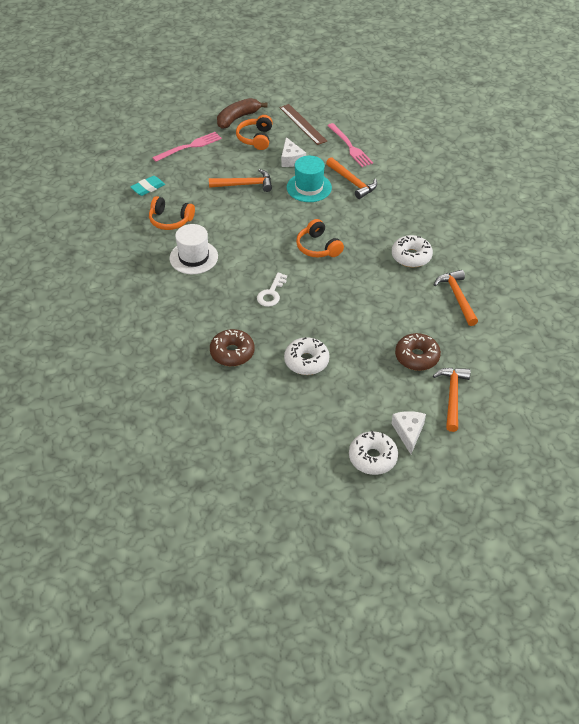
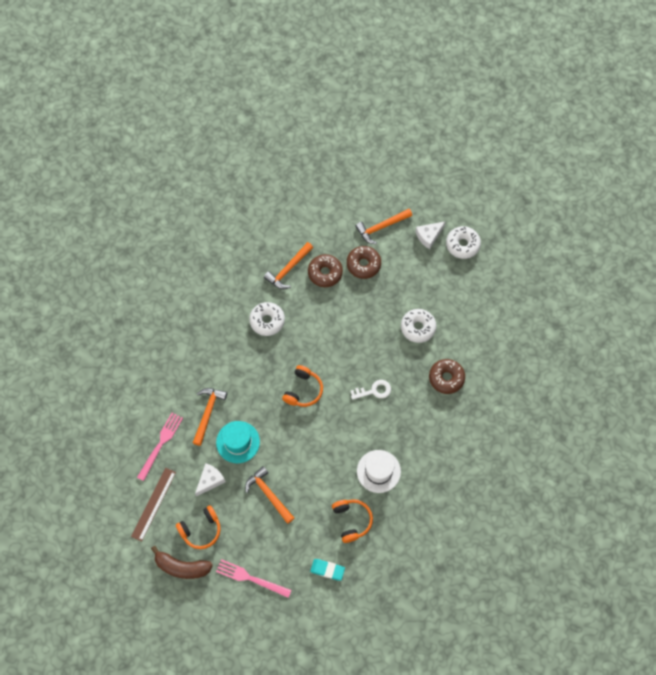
camera: 125 degrees left, 20 degrees up
none -> brown donut [308,254,343,287]

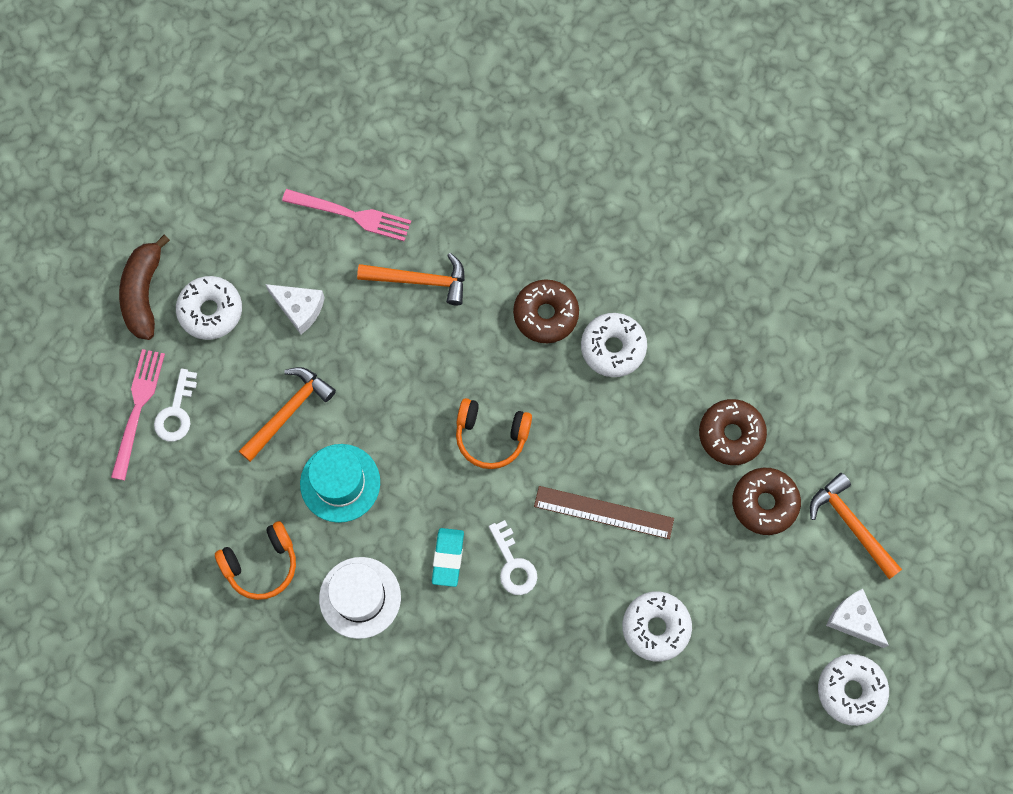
camera: 80 degrees right, 5 degrees up
brown ruler [131,468,176,542] -> brown ruler moved to [534,486,674,539]
orange headphones [176,505,221,549] -> white donut [176,276,242,340]
turquoise hat [216,421,260,463] -> turquoise hat moved to [300,444,380,523]
orange hammer [264,242,313,289] -> none
turquoise eraser [310,559,345,581] -> turquoise eraser moved to [432,528,464,587]
brown donut [429,359,465,394] -> brown donut moved to [513,279,579,343]
none -> white key [154,369,197,442]

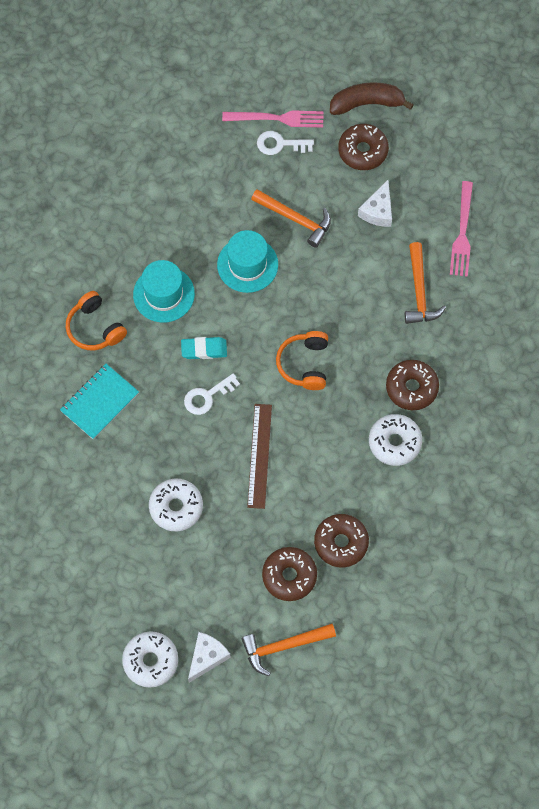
camera: 80 degrees right, 5 degrees down
white donut [176,276,242,340] -> brown donut [338,124,389,170]
orange headphones [215,521,296,600] -> orange headphones moved to [66,291,127,350]
white hat [319,557,401,639] -> turquoise hat [133,260,195,323]
orange hammer [810,473,902,579] -> orange hammer turned 150 degrees counterclockwise [242,624,336,676]
none -> turquoise notebook [60,364,139,440]

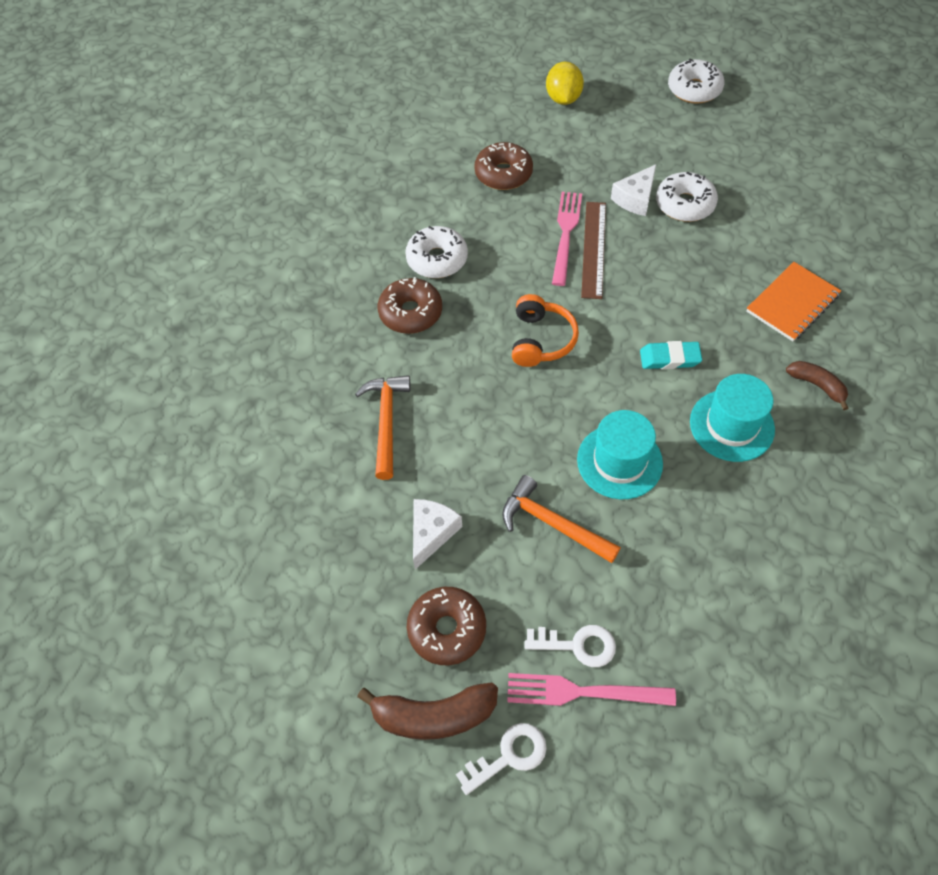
camera: 175 degrees left, 10 degrees down
turquoise notebook [60,364,139,440] -> orange notebook [746,262,841,341]
orange headphones [66,291,127,350] -> brown banana [786,361,848,410]
white key [184,373,240,415] -> white key moved to [456,723,547,795]
white cheese [188,632,231,683] -> white cheese moved to [611,164,656,216]
orange hammer [242,624,336,676] -> yellow lemon [546,62,584,105]
brown donut [262,547,317,601] -> none
pink fork [450,181,473,277] -> pink fork moved to [552,192,582,286]

